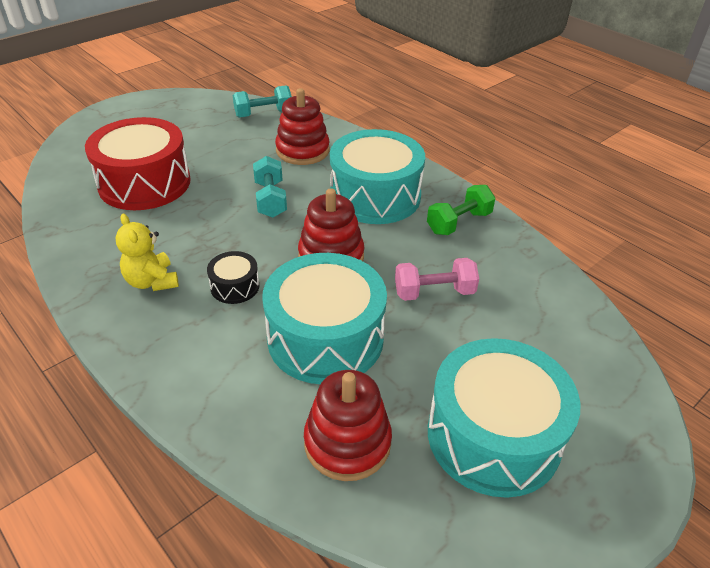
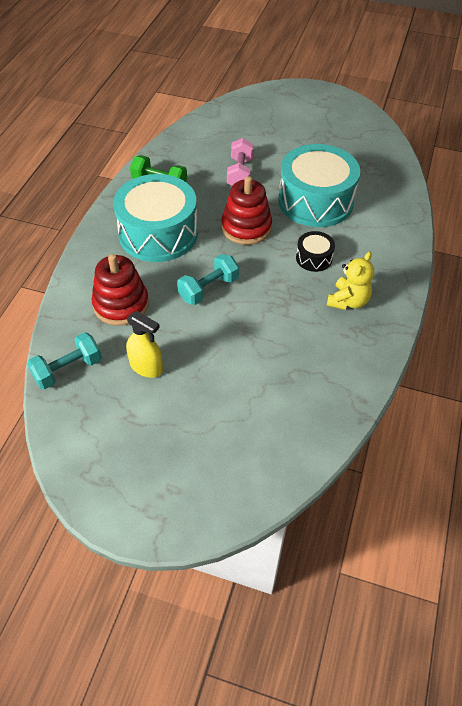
camera: 120 degrees left, 10 degrees up
red drum [85,117,191,210] -> none
turquoise dumbbell [233,85,292,118] -> turquoise dumbbell turned 75 degrees counterclockwise [27,332,102,389]
red stacking toy [304,370,392,481] -> none
pink dumbbell [395,258,479,301] -> pink dumbbell turned 45 degrees clockwise [227,138,254,186]
turquoise drum [428,338,580,498] -> none
none -> yellow spray bottle [126,311,163,378]

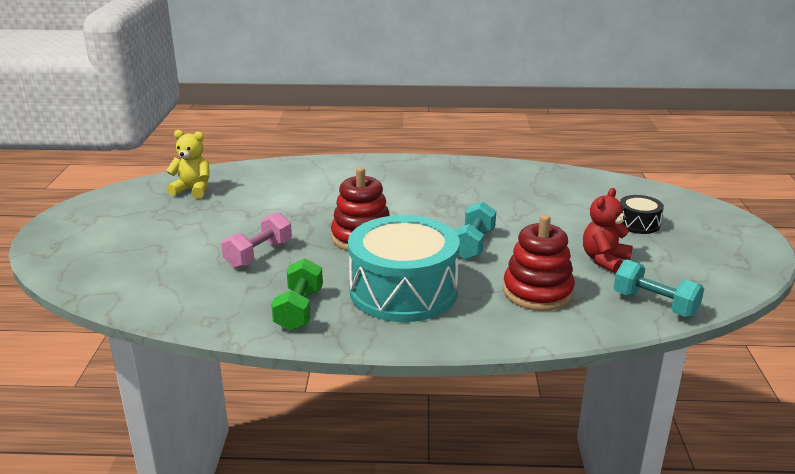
camera: 105 degrees left, 25 degrees down
yellow spray bottle [126,311,163,378] -> red teddy bear [583,188,633,273]
turquoise dumbbell [177,254,239,305] -> turquoise dumbbell turned 75 degrees clockwise [454,201,496,260]
pink dumbbell [227,138,254,186] -> pink dumbbell turned 45 degrees counterclockwise [221,212,292,269]
turquoise drum [278,144,360,227] -> none
black drum [296,231,335,272] -> black drum moved to [620,195,664,234]
yellow teddy bear [327,251,374,310] -> yellow teddy bear moved to [166,130,210,199]

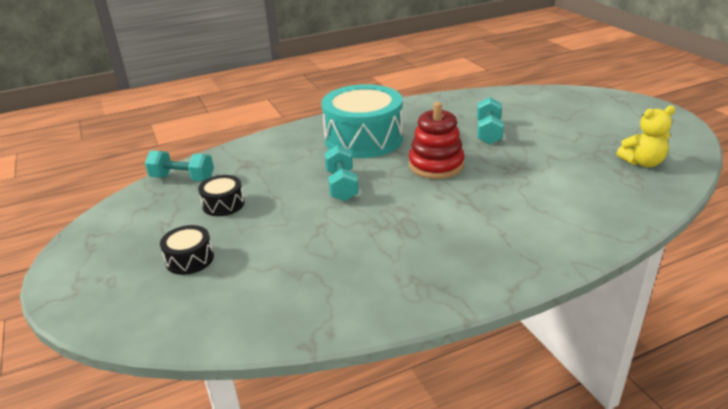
camera: 155 degrees right, 5 degrees up
pink dumbbell [221,212,292,269] -> turquoise dumbbell [477,97,504,145]
green dumbbell [271,258,323,331] -> none
red stacking toy [503,215,575,311] -> none
red teddy bear [583,188,633,273] -> black drum [198,175,245,216]

